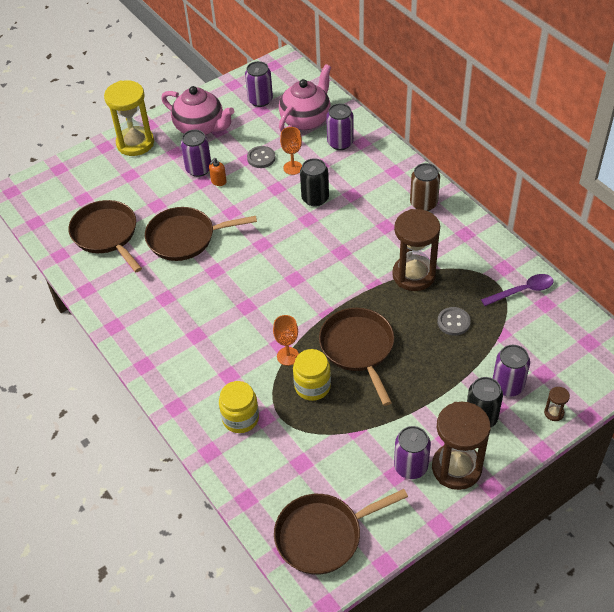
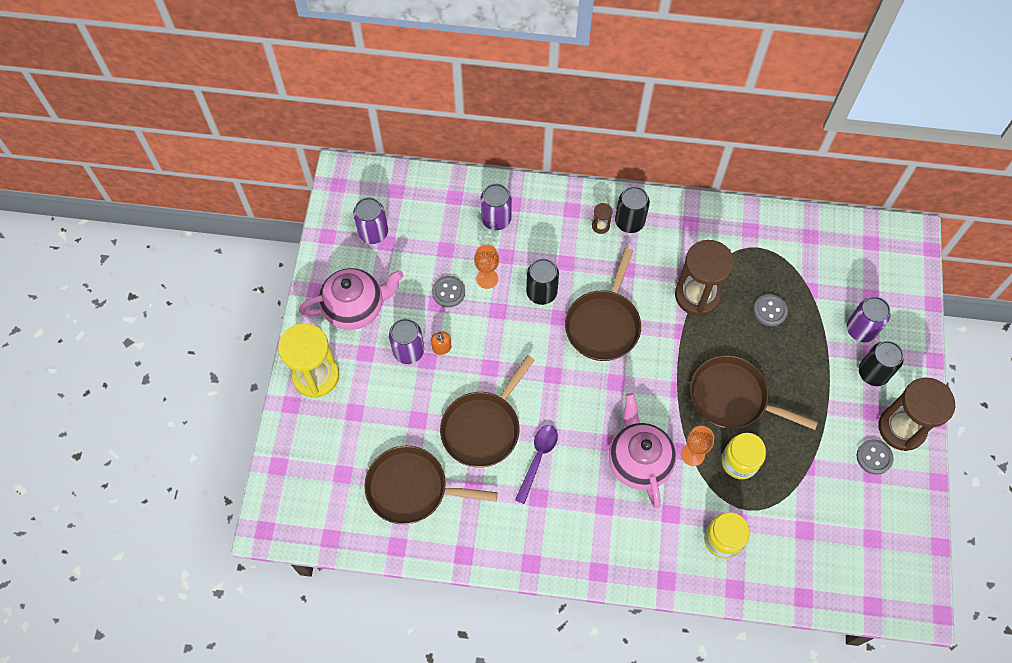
camera: 50 degrees left, 15 degrees up
brown pan [274,489,408,575] -> brown pan moved to [565,248,641,361]
pink teapot [279,64,331,131] -> pink teapot moved to [608,393,676,508]
purple can [394,426,431,479] -> grey button [857,439,894,475]
brown can [410,163,440,211] -> black can [615,186,650,233]
purple spoon [481,274,554,306] -> purple spoon moved to [515,425,558,504]
brown hourglass [544,387,570,421] -> brown hourglass moved to [592,203,612,234]

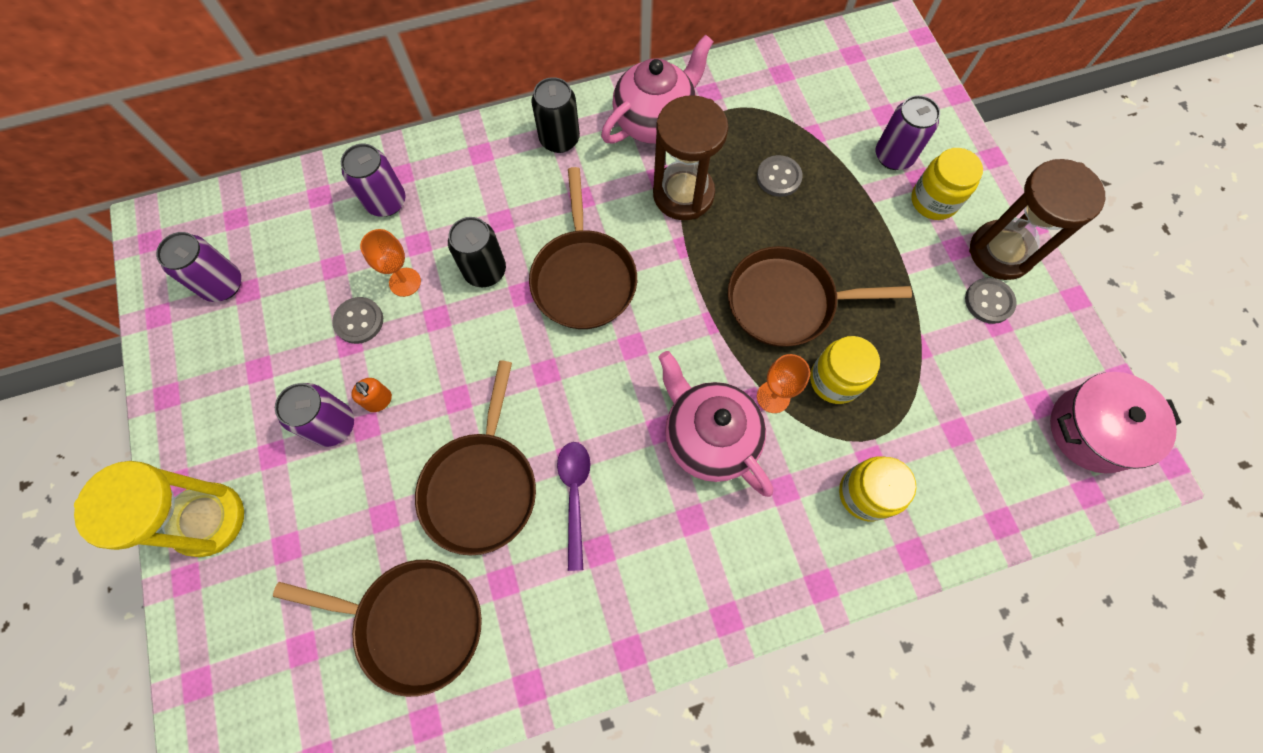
camera: 25 degrees left, 5 degrees up
pink teapot [299,268,404,330] -> pink teapot moved to [601,34,714,144]
brown pan [364,445,498,525] -> brown pan turned 150 degrees counterclockwise [273,560,482,697]
brown hourglass [592,203,612,234] -> none
black can [859,341,904,386] -> yellow jar [911,148,983,220]
none -> pink pot [1050,372,1182,474]

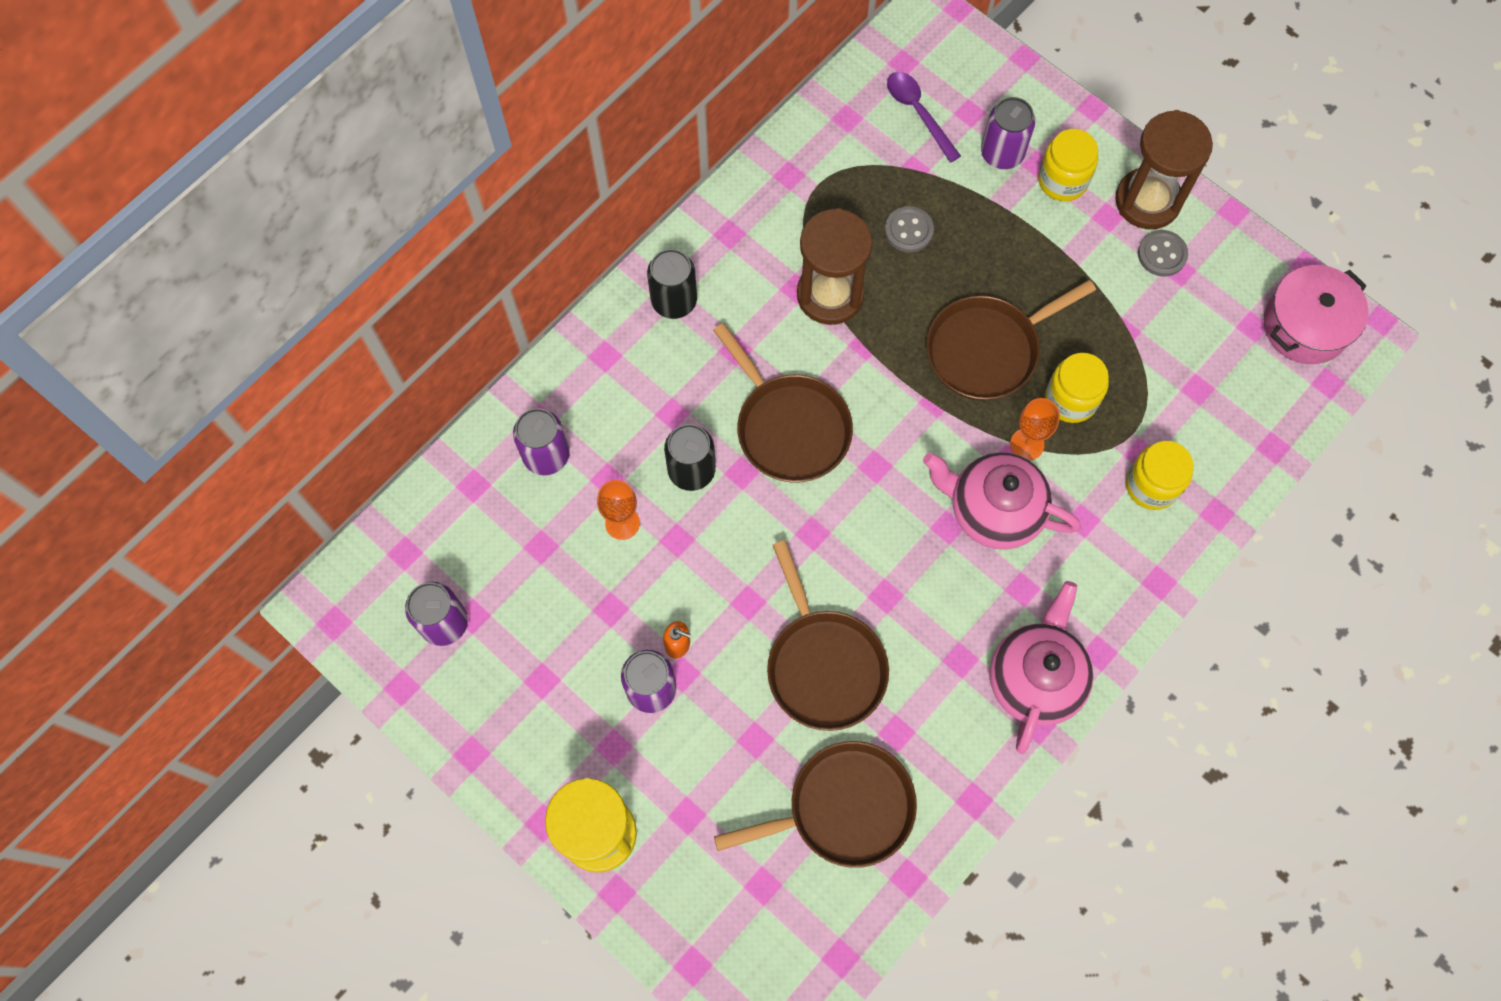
camera: 30 degrees left, 0 degrees up
grey button [332,297,383,344] -> none
purple spoon [557,442,590,571] -> purple spoon moved to [887,72,961,163]
pink teapot [601,34,714,144] -> pink teapot moved to [990,581,1093,754]

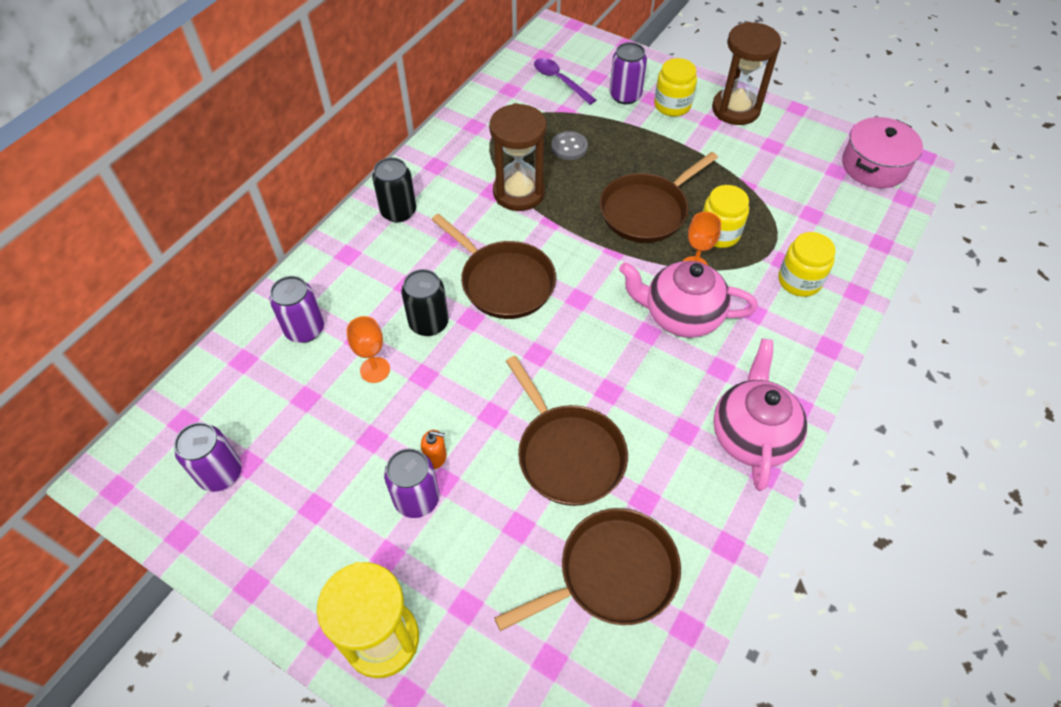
camera: 10 degrees left, 15 degrees down
grey button [1138,230,1188,277] -> none

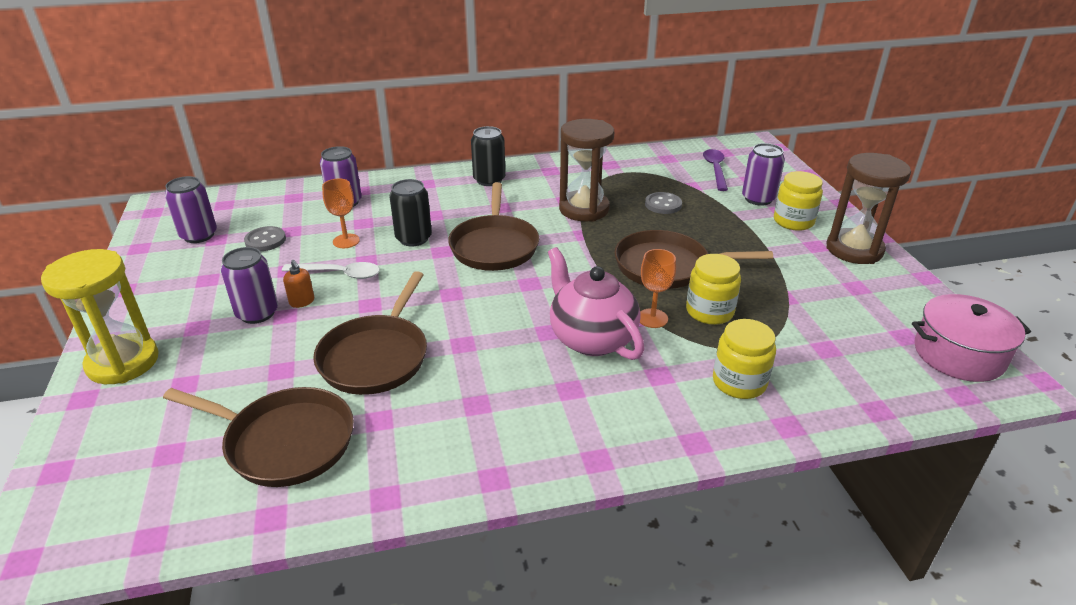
camera: 45 degrees right, 20 degrees down
pink teapot [713,339,807,491] -> none
none -> grey button [244,226,286,251]
none -> white spoon [282,262,380,279]

